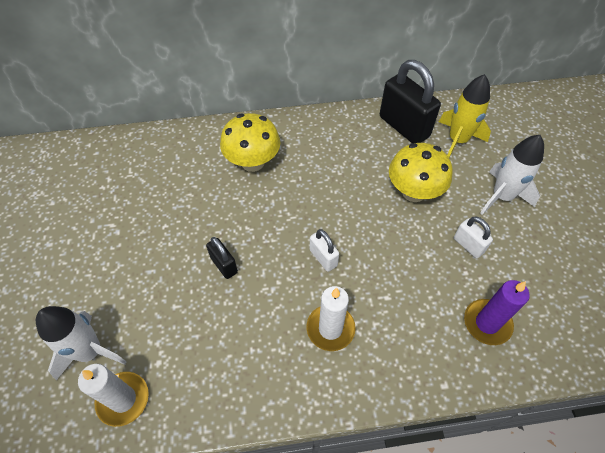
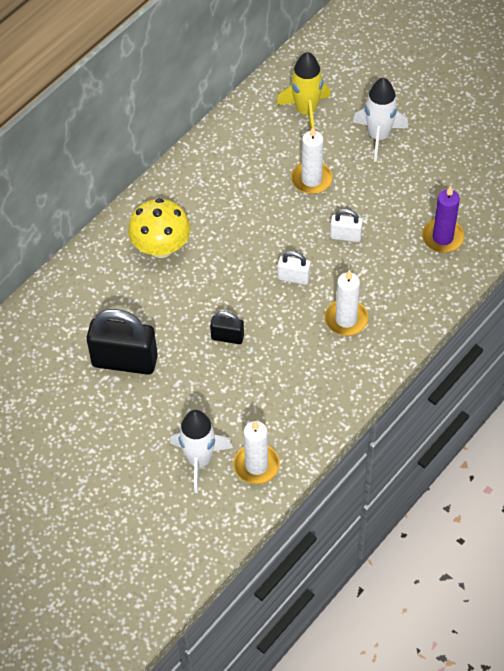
camera: 40 degrees left, 0 degrees up
black padlock [380,60,441,143] -> black padlock moved to [86,309,158,375]
yellow mushroom [389,143,453,202] -> white candle [291,127,333,194]
white padlock [454,216,493,258] -> white padlock moved to [330,209,363,242]

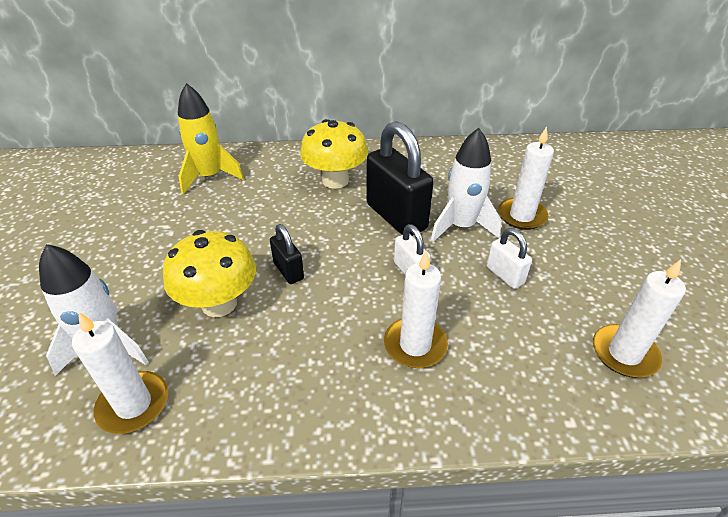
camera: 45 degrees right, 15 degrees down
black padlock [86,309,158,375] -> black padlock moved to [366,121,434,236]
yellow rocket [276,52,331,131] -> yellow rocket moved to [178,83,244,194]
white rocket [353,77,408,162] -> white rocket moved to [431,128,501,242]
purple candle [422,186,465,253] -> white candle [593,259,686,378]
none -> yellow mushroom [163,230,256,317]

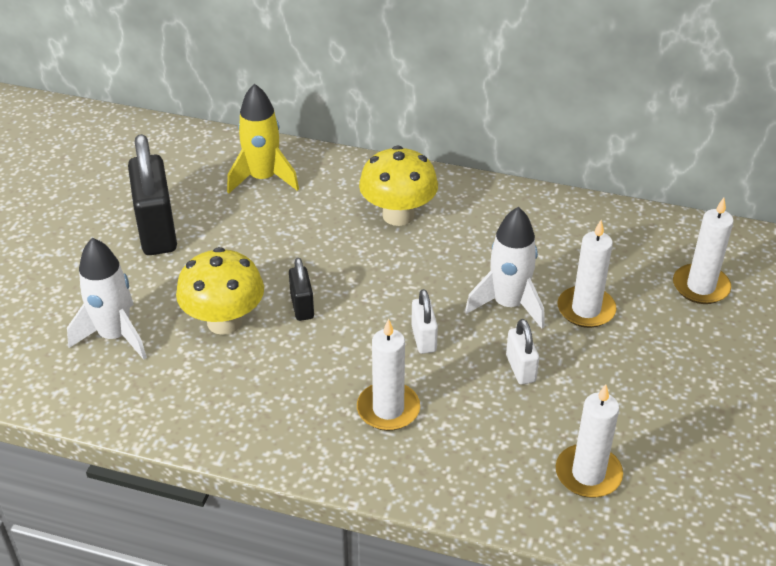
camera: 20 degrees right, 0 degrees up
white candle [72,312,168,434] -> white candle moved to [673,198,734,304]
black padlock [366,121,434,236] -> black padlock moved to [128,134,177,255]

